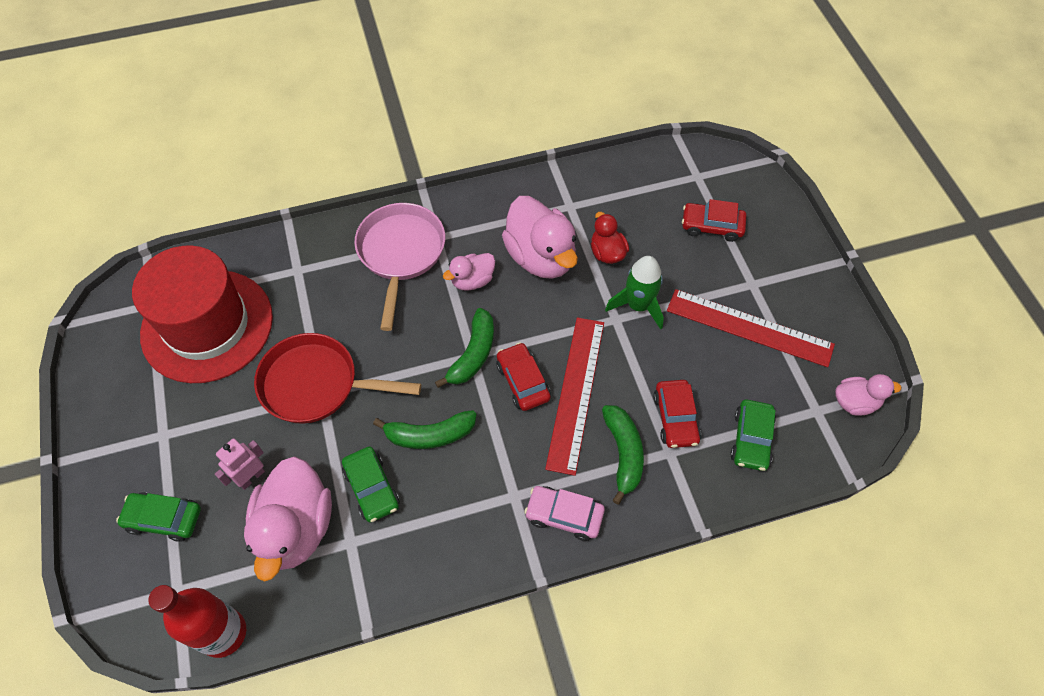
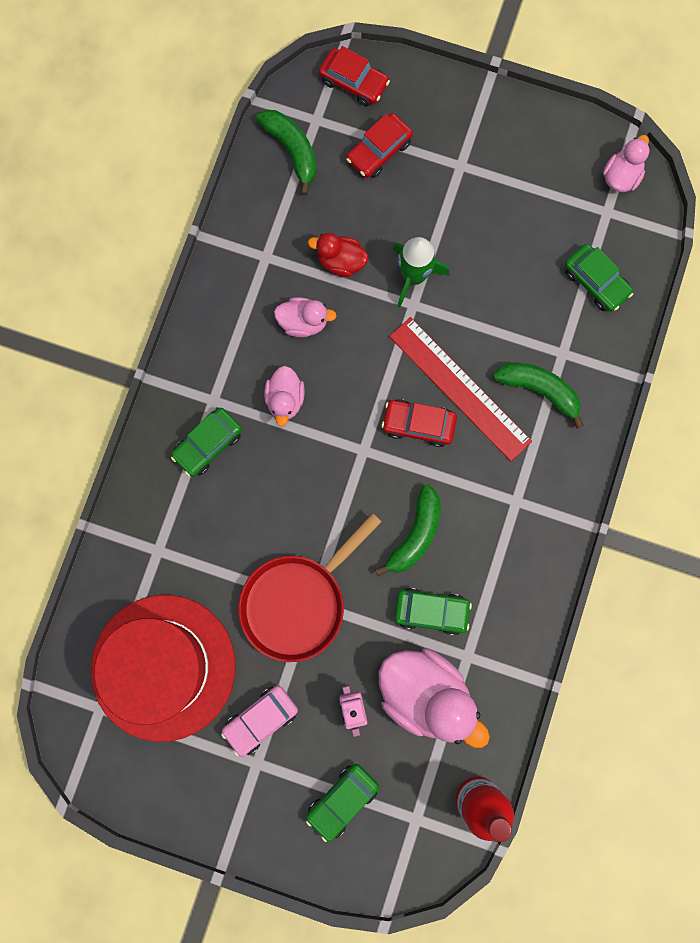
camera: 55 degrees left, 20 degrees up
pink pan [354,203,445,331] -> green car [171,408,242,477]
green banana [435,308,494,388] -> green banana moved to [256,110,317,195]
pink duck [502,196,578,279] -> pink duck [274,297,336,337], size x0.53
pink car [524,486,605,541] -> pink car moved to [221,685,298,757]
red car [653,380,701,448] -> red car moved to [319,46,390,106]
red ruler [667,289,835,367] -> none

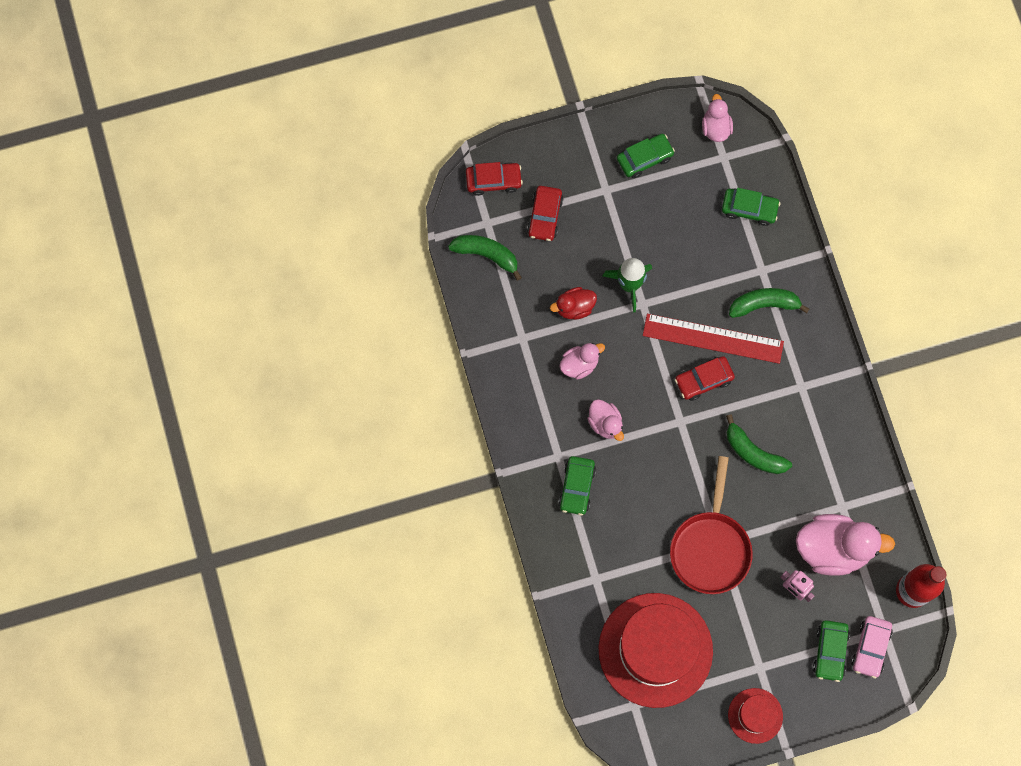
camera: 35 degrees left, 5 degrees down
pink car [221,685,298,757] -> pink car moved to [851,616,893,678]
green banana [375,484,440,576] -> green banana turned 135 degrees clockwise [726,415,792,474]
green car [395,588,472,635] -> green car moved to [617,134,675,178]
none -> red hat [728,688,783,744]

